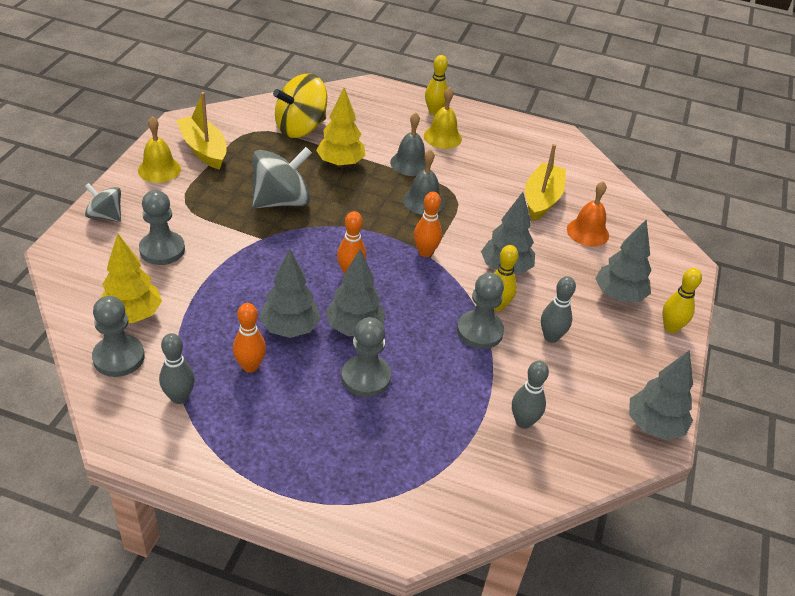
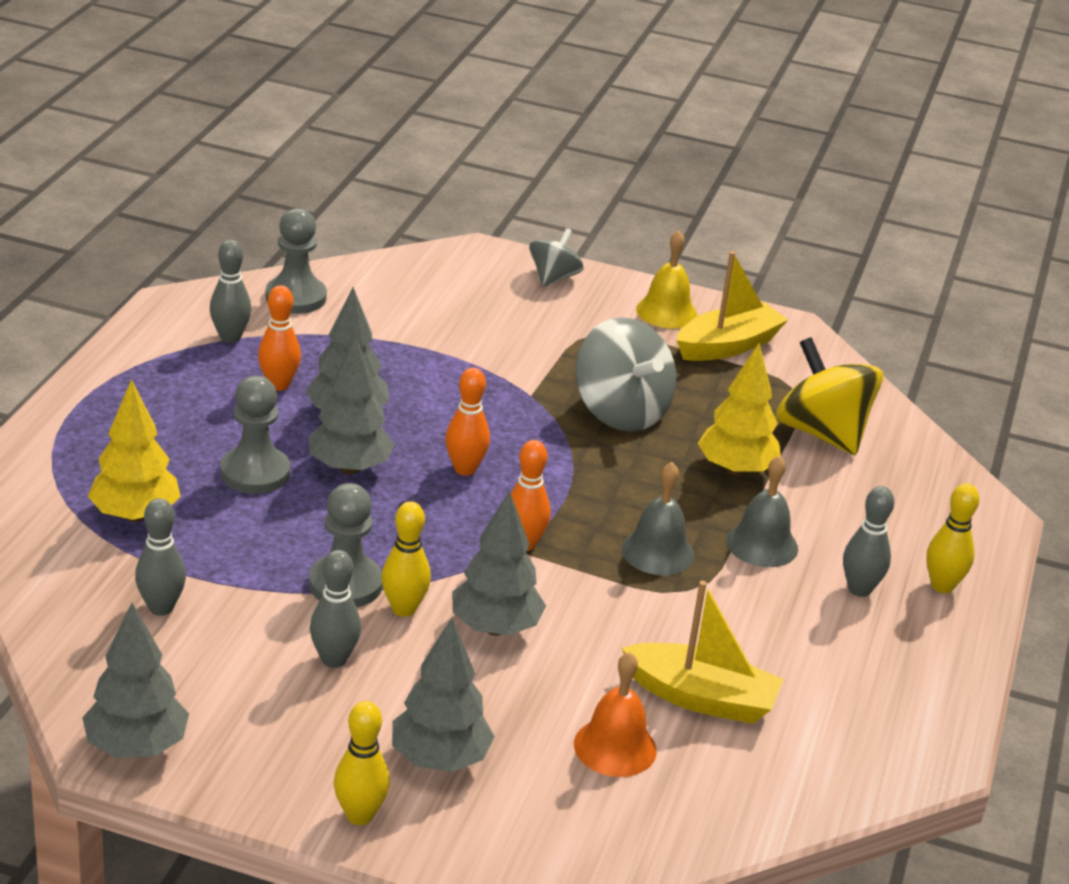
camera: 90 degrees right, 10 degrees down
yellow tree [101,234,162,323] -> yellow tree moved to [88,379,181,522]
grey pawn [139,190,185,265] -> none
yellow bell [424,87,462,149] -> grey bowling pin [843,486,894,597]

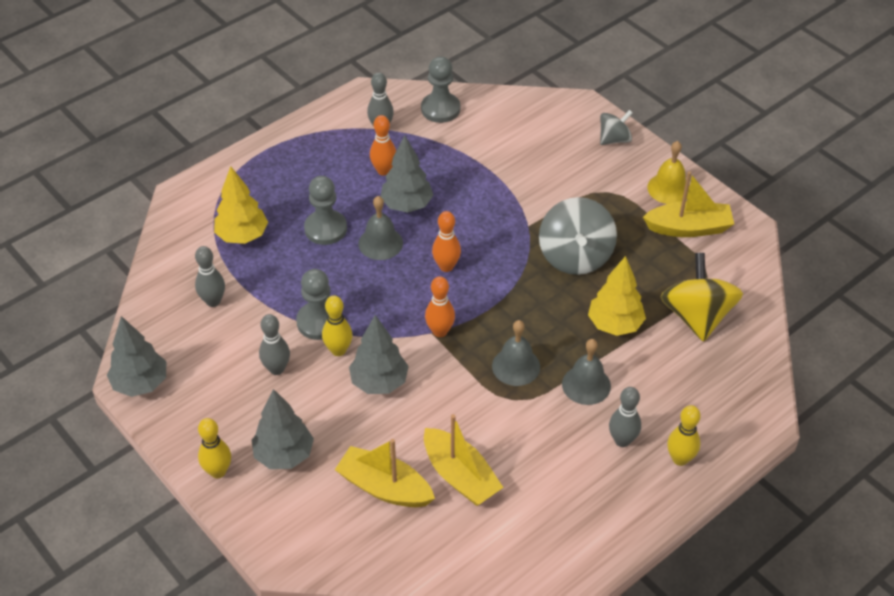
camera: 35 degrees right, 15 degrees up
grey tree [308,337,395,474] -> grey bell [358,196,403,260]
orange bell [574,652,657,777] -> yellow boat [335,439,435,507]

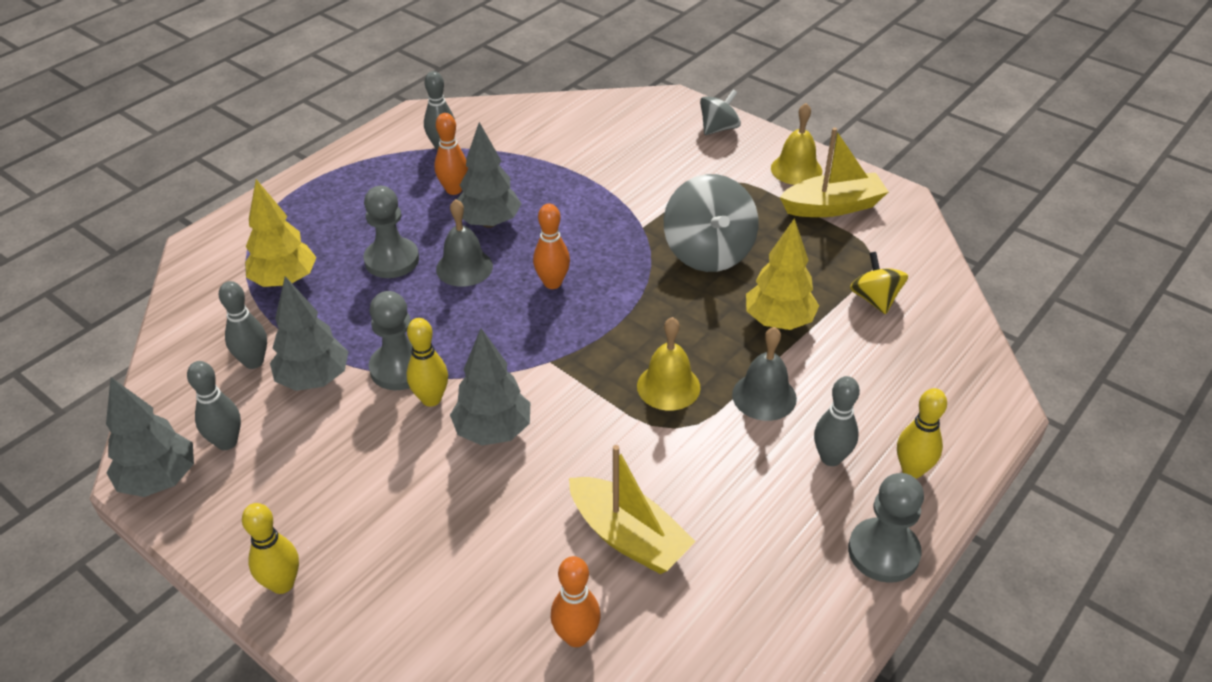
camera: 10 degrees left, 5 degrees down
grey tree [252,389,314,469] -> grey tree moved to [270,276,348,391]
grey bowling pin [259,314,290,375] -> grey bowling pin moved to [187,361,241,450]
yellow boat [335,439,435,507] -> none
grey pawn [421,56,460,123] -> grey pawn moved to [848,473,924,583]
orange bowling pin [425,276,455,337] -> orange bowling pin moved to [551,556,601,647]
grey bell [492,320,540,386] -> yellow bell [637,317,700,411]
yellow spinning top [661,253,743,342] -> yellow spinning top [850,252,908,314], size x0.57

